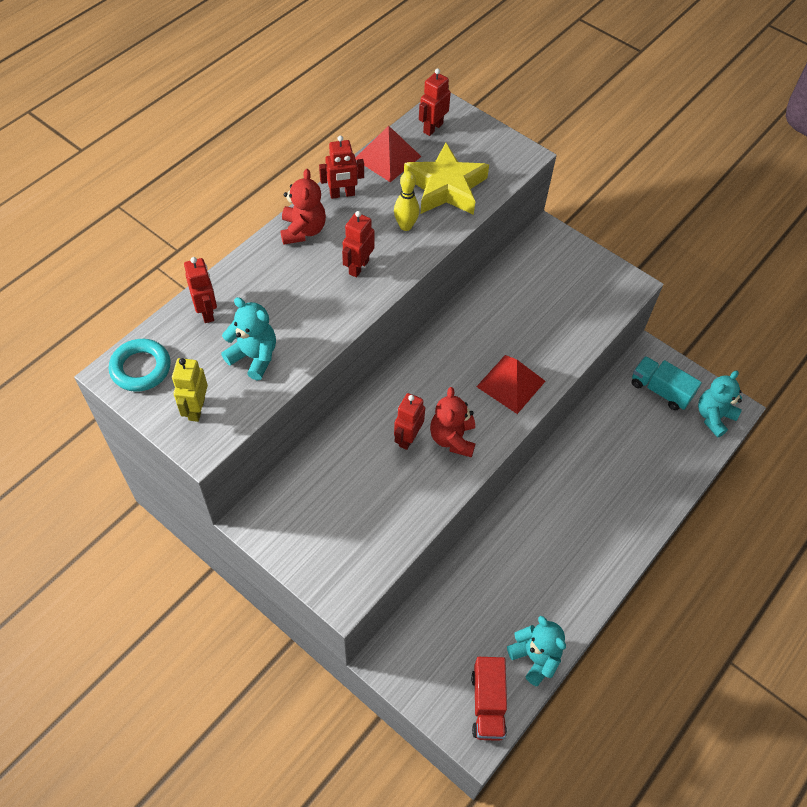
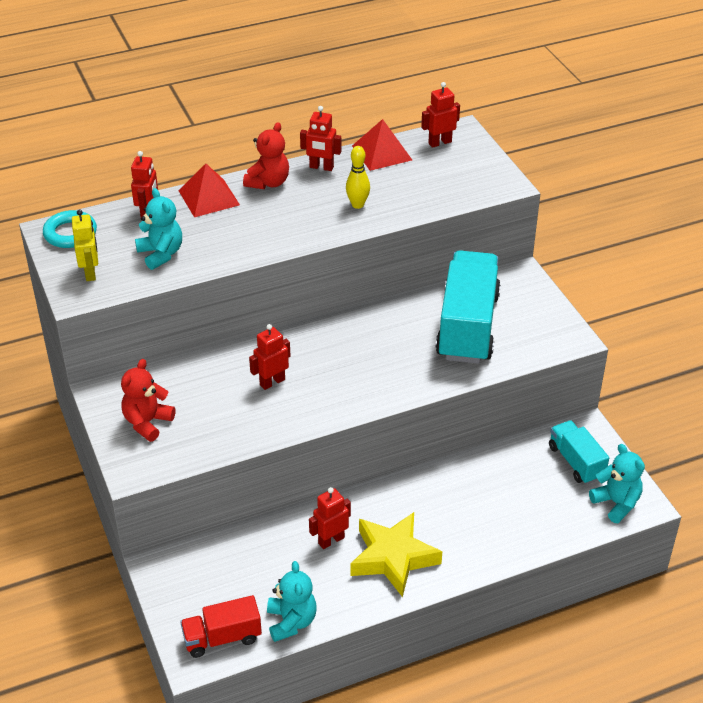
camera: 30 degrees right, 15 degrees down
yellow robot [172,358,208,422] -> yellow robot turned 135 degrees clockwise [72,209,98,281]
red robot [342,211,375,278] -> red robot moved to [309,487,351,549]
yellow star [404,143,489,215] -> yellow star moved to [351,512,442,597]
red teddy bear [430,387,475,457] -> red teddy bear moved to [121,359,175,442]
red truck [471,657,507,741] -> red truck turned 45 degrees clockwise [180,595,262,658]
red pyramid [476,355,546,414] -> red pyramid moved to [178,164,240,217]
turquoise teddy bear [698,371,742,438] -> turquoise teddy bear turned 75 degrees clockwise [589,444,645,523]
none -> turquoise truck [436,250,501,364]

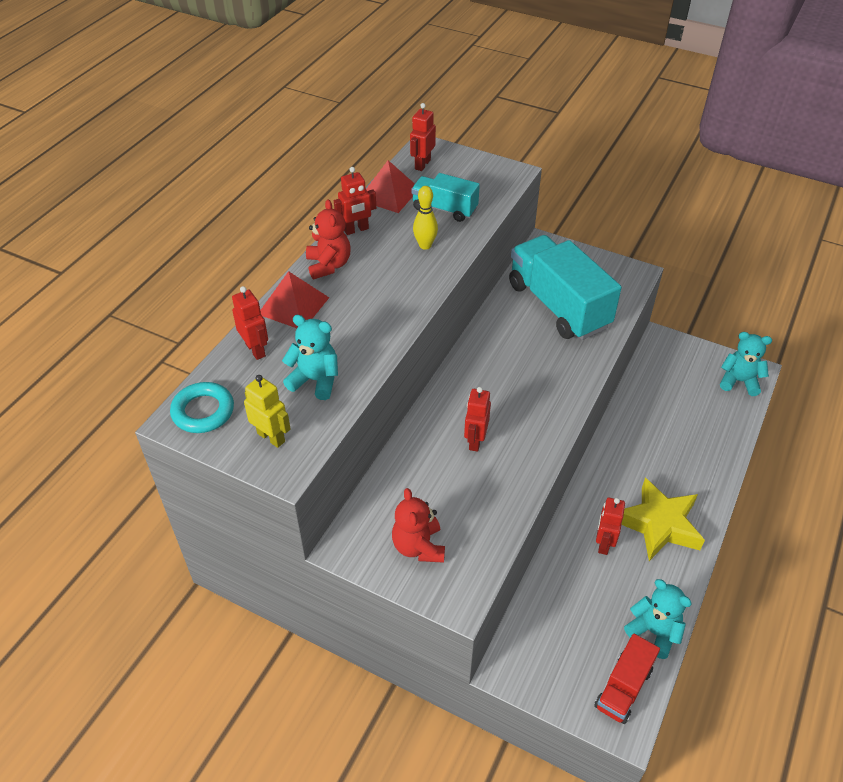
camera: 40 degrees left, 5 degrees up
turquoise truck [549,420,609,484] -> turquoise truck moved to [411,173,480,222]

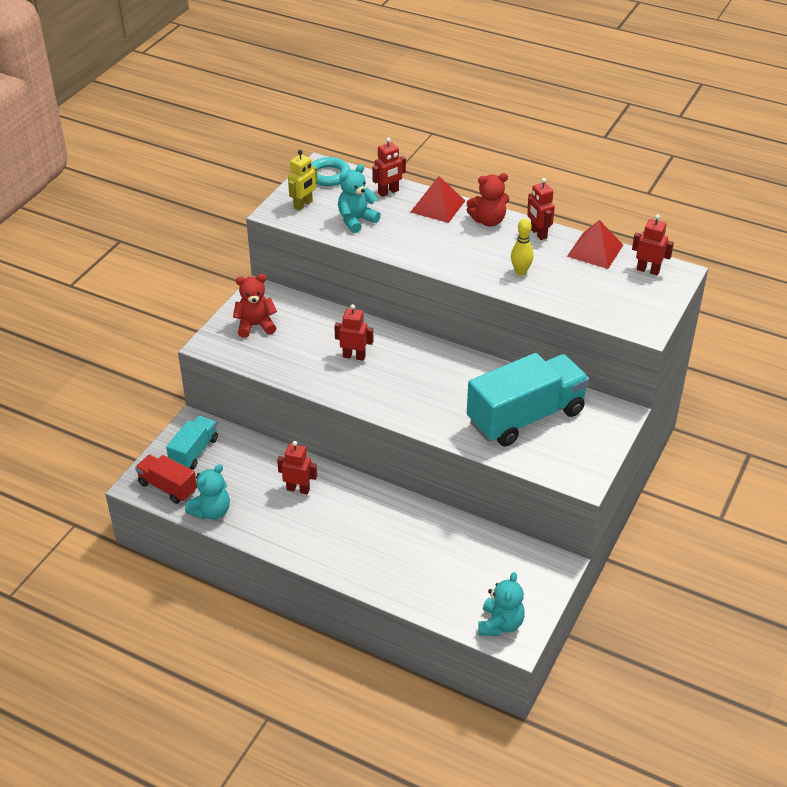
camera: 90 degrees right, 5 degrees down
turquoise teddy bear [282,315,338,400] -> turquoise teddy bear turned 150 degrees counterclockwise [338,164,381,233]
turquoise truck [411,173,480,222] -> turquoise truck moved to [166,416,218,470]
yellow star [621,478,705,561] -> none

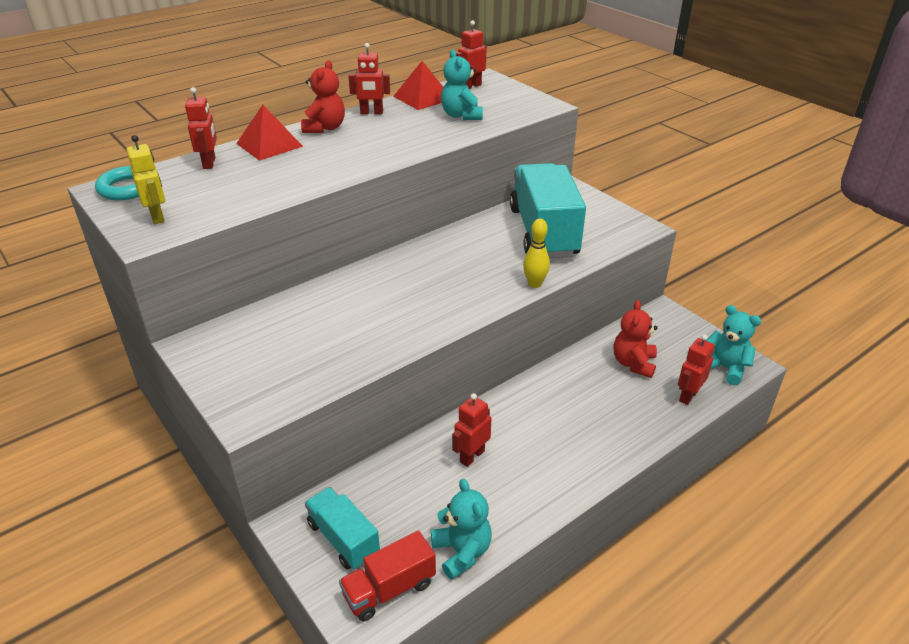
camera: 65 degrees left, 5 degrees down
red teddy bear [233,274,277,338] -> red teddy bear moved to [614,300,658,378]
red robot [334,304,373,361] -> red robot moved to [678,334,715,405]
turquoise teddy bear [338,164,381,233] -> turquoise teddy bear moved to [441,50,483,120]
yellow bowling pin [511,218,533,275] -> yellow bowling pin moved to [523,219,550,288]

